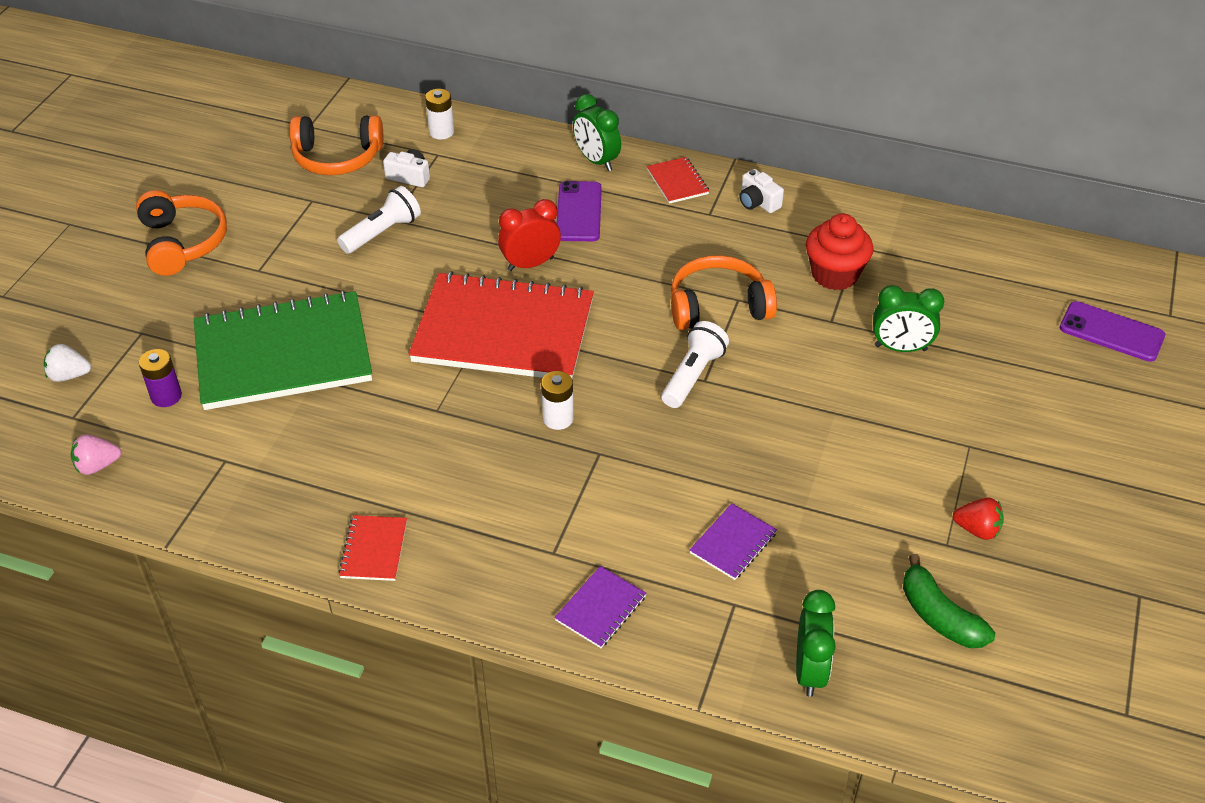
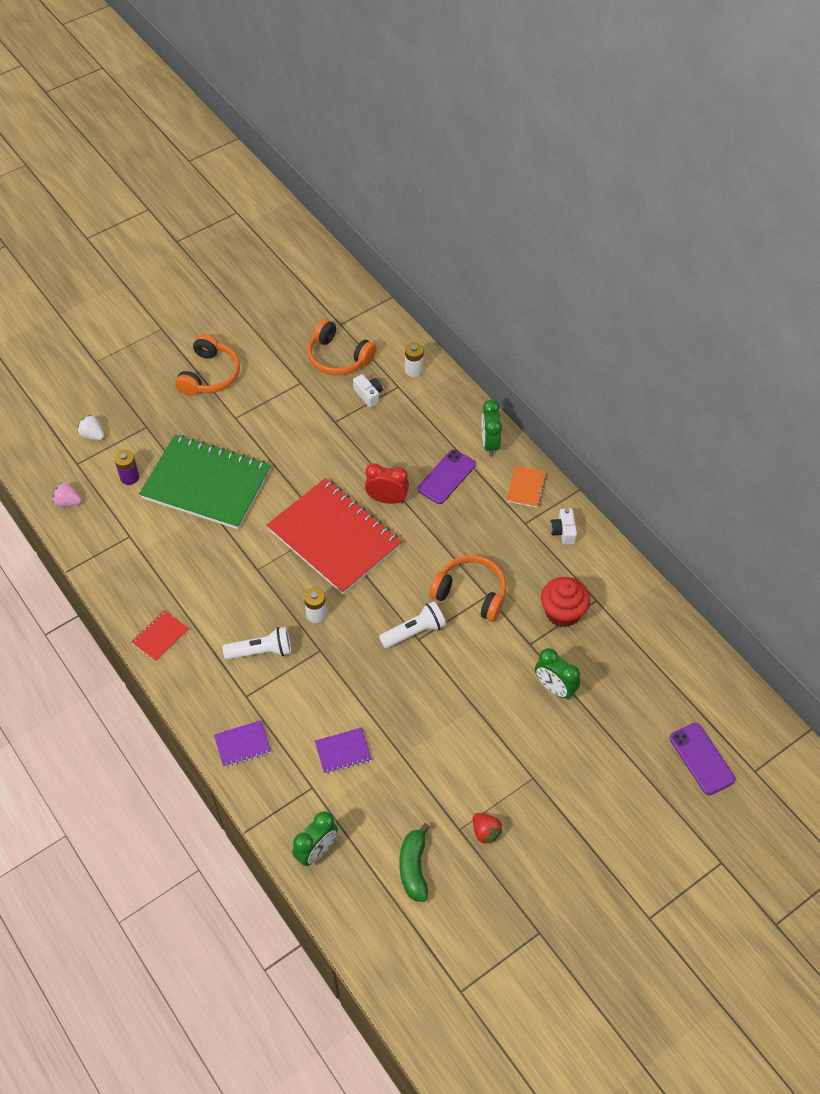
camera: 35 degrees right, 10 degrees up
white flashlight [337,186,421,254] -> white flashlight moved to [223,627,291,660]
red notebook [647,157,709,204] -> orange notebook [506,466,547,508]

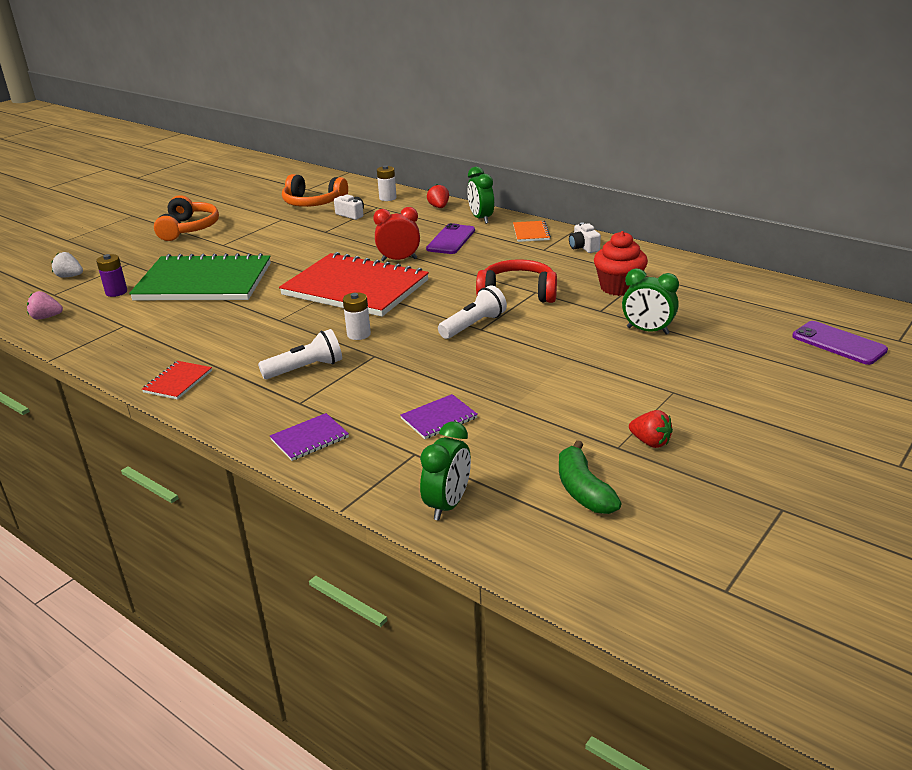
camera: 15 degrees left, 25 degrees down
orange headphones [429,555,506,622] -> red headphones [476,259,557,303]
none -> red strawberry [427,184,449,208]

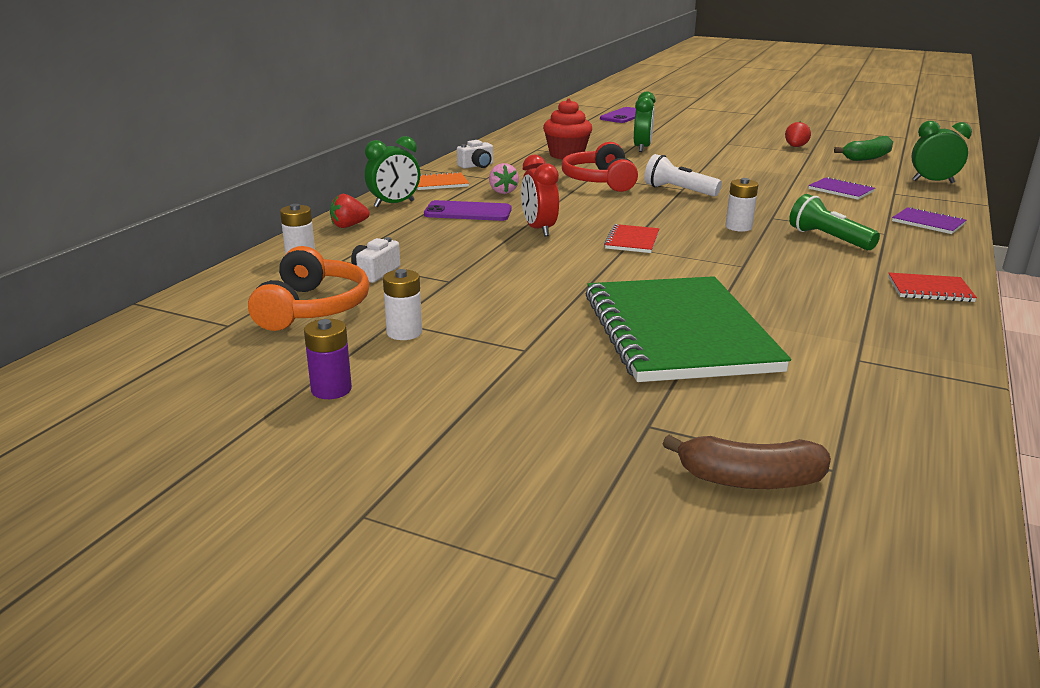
camera: 105 degrees left, 5 degrees down
pink strawberry [27,291,63,319] -> pink strawberry moved to [489,163,519,194]
white strawberry [52,252,83,277] -> brown banana [663,435,831,489]
purple battery [96,254,127,297] -> purple battery moved to [304,319,352,399]
orange headphones [154,195,219,241] -> none
white flashlight [258,329,342,379] -> green flashlight [789,194,880,250]
red notebook [279,252,429,317] -> red notebook [604,224,659,253], size x0.40
none -> white battery [383,269,422,340]

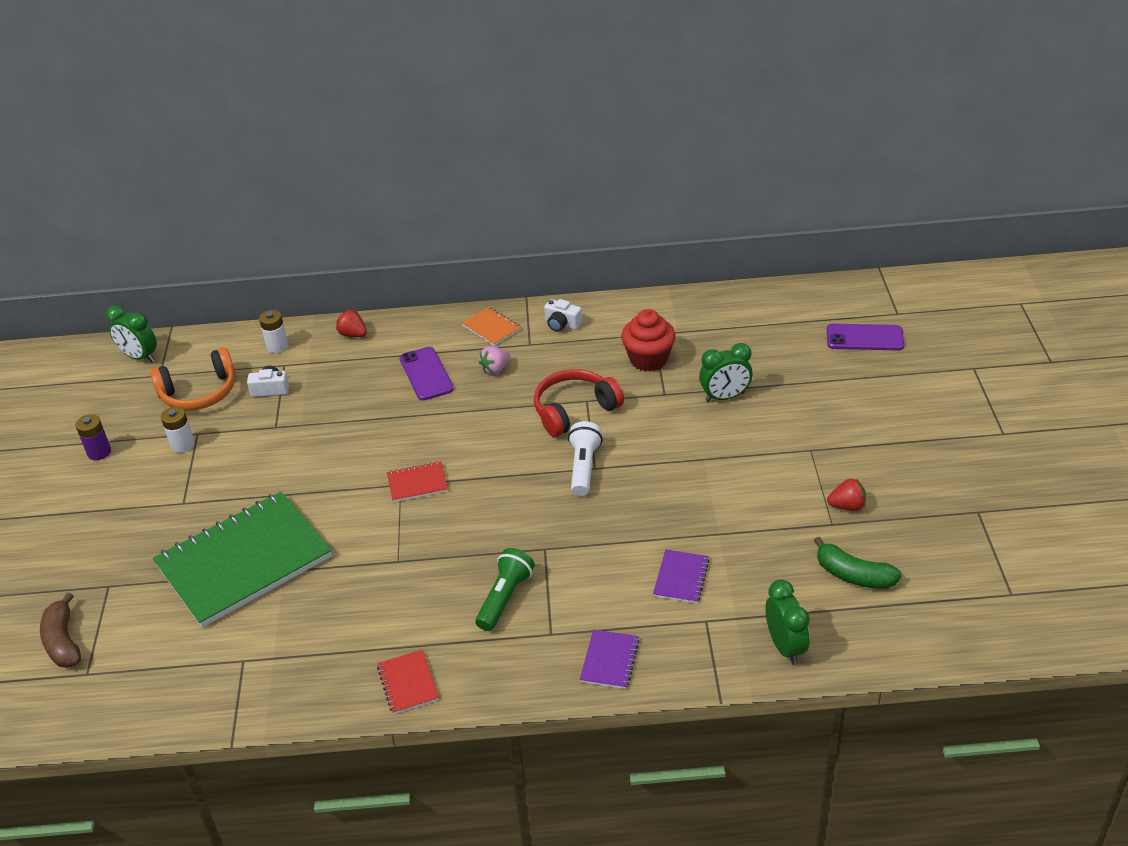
camera: 65 degrees right, 15 degrees up
green clock [365,136,420,207] -> green clock moved to [106,305,157,362]
red clock [521,155,559,236] -> none
white battery [725,178,758,232] -> none

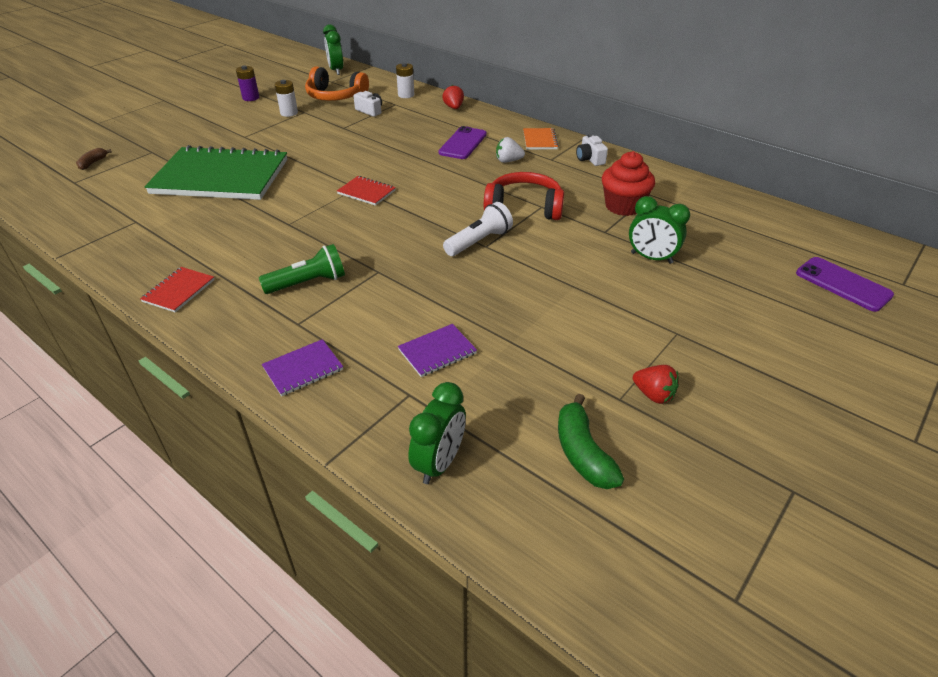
camera: 40 degrees right, 0 degrees up
brown banana [40,592,81,668] -> brown banana [76,148,112,170], size x0.59
pink strawberry [479,346,510,375] -> white strawberry [496,137,525,163]

